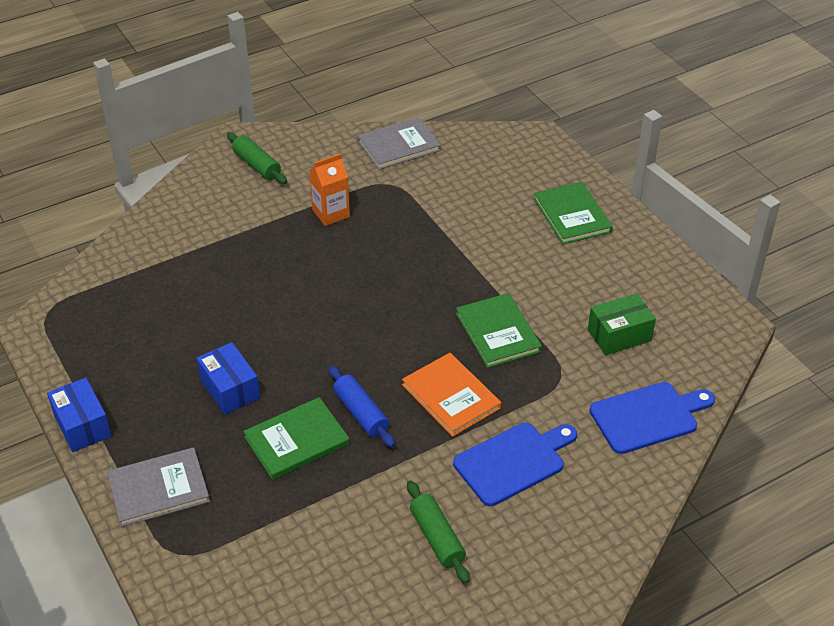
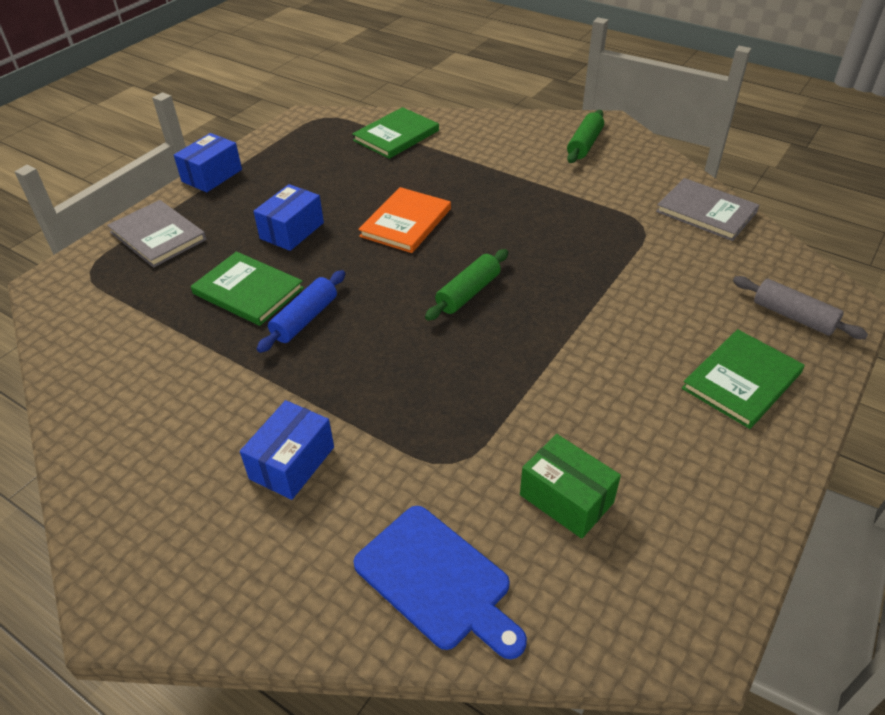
camera: 65 degrees right, 0 degrees up
orange carton [309,153,350,226] -> none
orange book [402,353,501,437] -> orange book moved to [358,187,451,253]
green rolling pin [407,480,470,584] -> green rolling pin moved to [425,249,508,321]
blue cutting board [453,423,577,506] -> blue box [240,400,334,500]
green book [456,293,542,368] -> green book moved to [352,107,439,159]
none -> grey rolling pin [733,276,868,339]

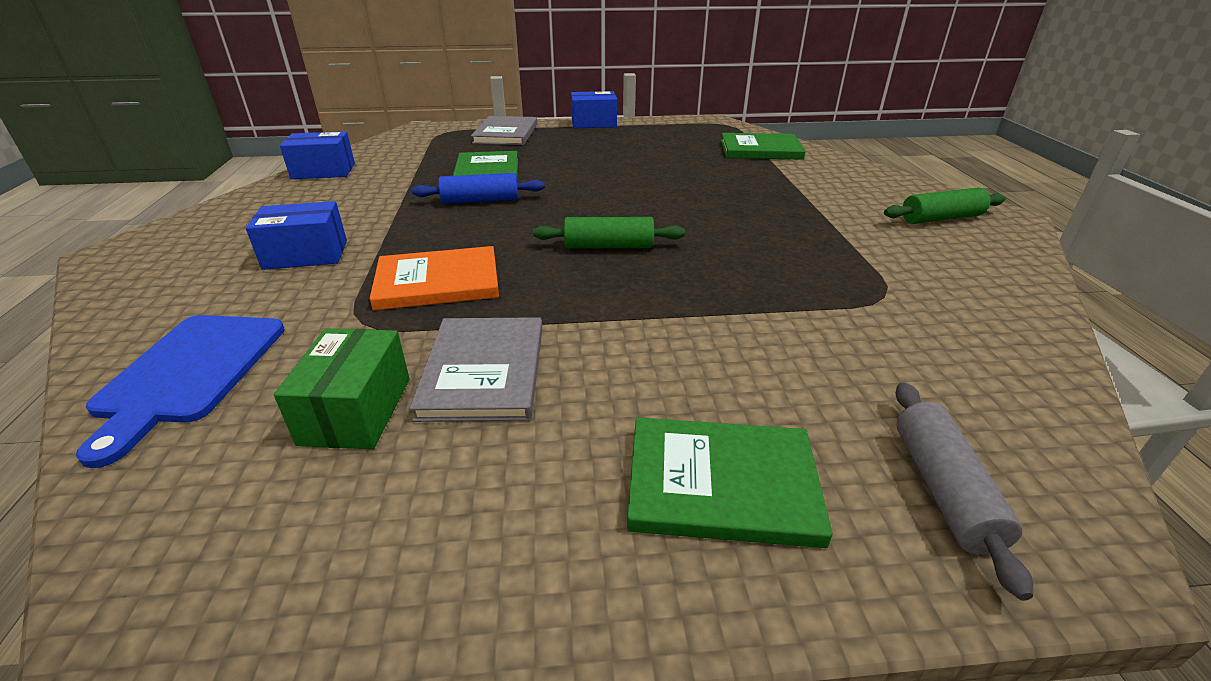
camera: 50 degrees right, 10 degrees down
blue box [253,184,324,251] -> blue box moved to [280,131,355,179]
orange book [358,187,451,253] -> orange book moved to [370,246,499,310]
grey book [656,178,759,241] -> grey book moved to [409,317,543,422]

